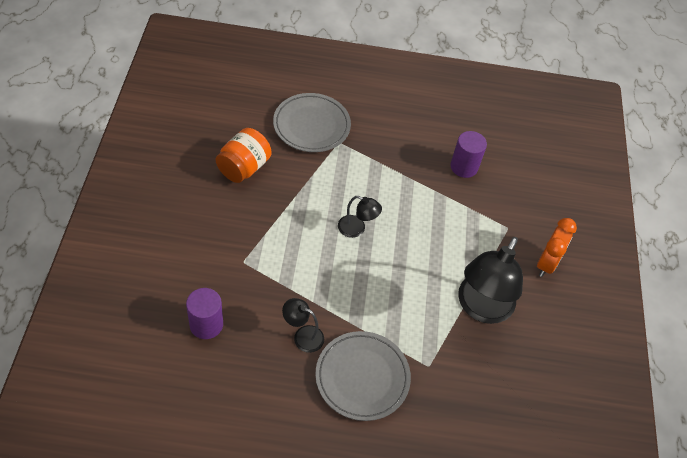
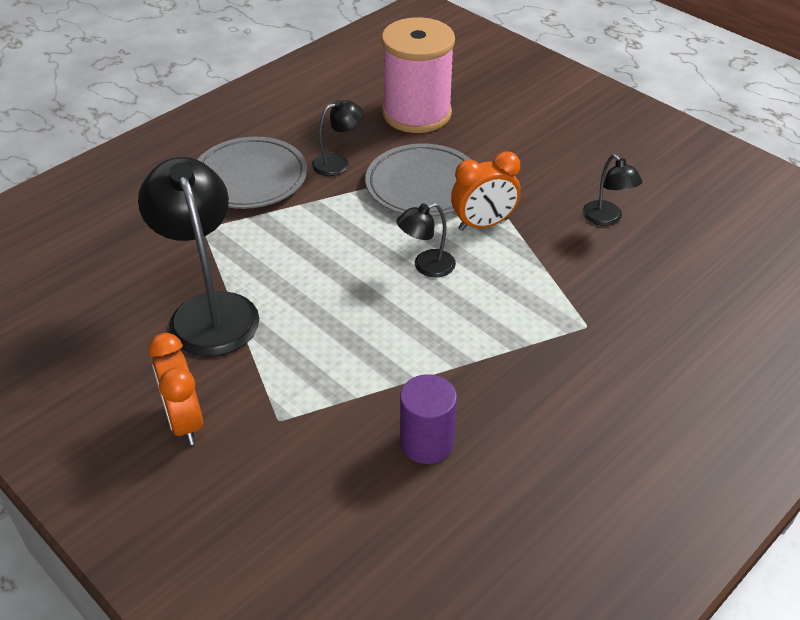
camera: 135 degrees right, 10 degrees down
purple cylinder [186,288,223,339] -> pink spool [381,17,455,133]
orange jar [216,128,271,183] -> black lamp [582,154,642,226]
grey plate [273,93,351,152] -> grey plate moved to [365,144,472,217]
none -> orange clock [451,151,521,231]

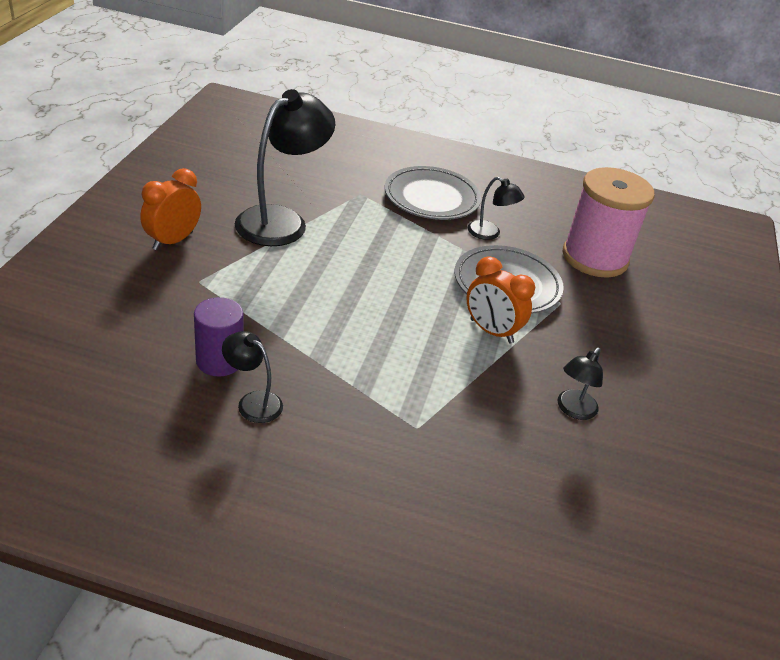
camera: 55 degrees right, 5 degrees down
black lamp [396,203,456,277] -> black lamp moved to [222,331,283,423]

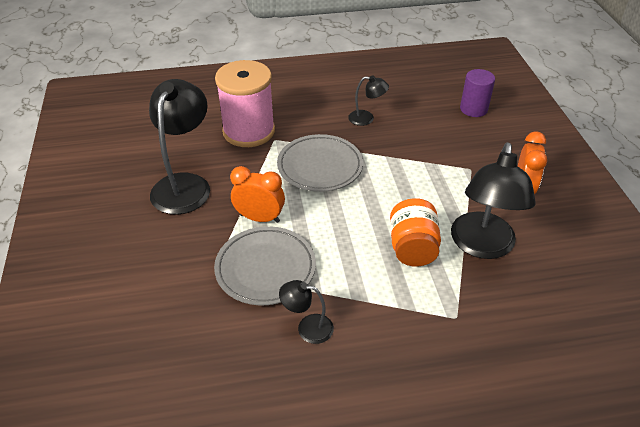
camera: 160 degrees right, 5 degrees up
purple cylinder [194,297,243,376] -> purple cylinder moved to [460,69,495,117]
grey plate [384,166,481,220] -> grey plate moved to [277,134,363,192]
black lamp [558,348,603,420] -> black lamp [149,79,210,215], size x2.05
pink spool [563,167,655,278] -> pink spool moved to [215,60,275,147]
none -> orange jar [390,198,441,267]

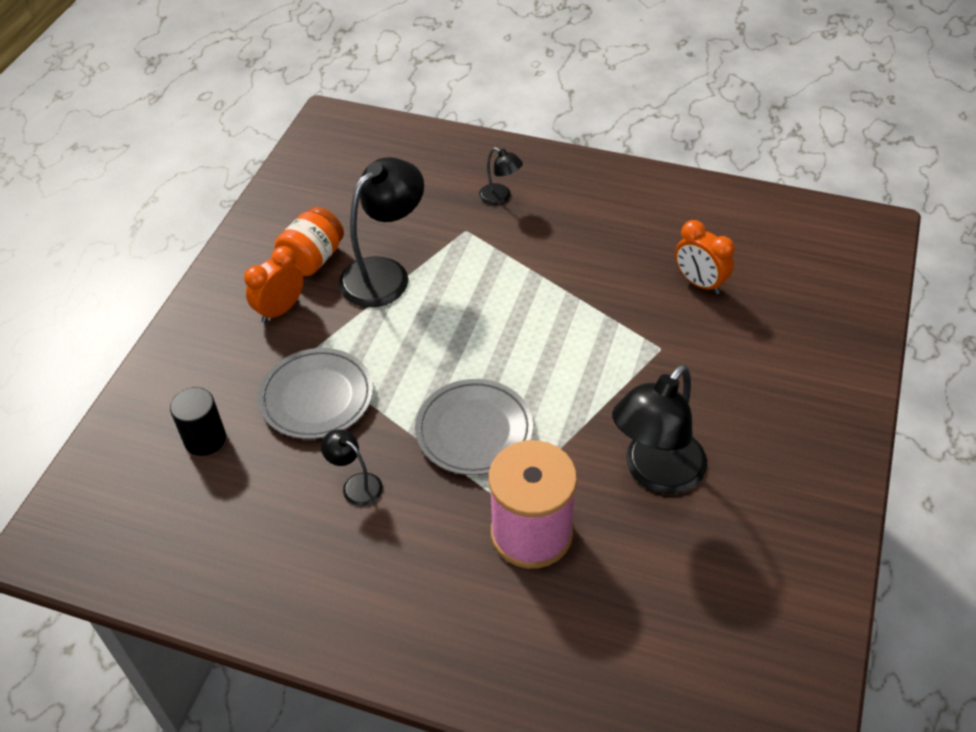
camera: 150 degrees left, 5 degrees up
grey plate [214,226,316,305] -> grey plate moved to [258,348,373,439]
orange clock [230,166,285,223] -> orange clock moved to [675,220,735,294]
black lamp [279,280,334,344] -> black lamp moved to [479,147,523,205]
orange jar [390,198,441,267] -> orange jar moved to [275,207,344,276]
purple cylinder [460,69,495,117] -> black cylinder [170,387,226,456]

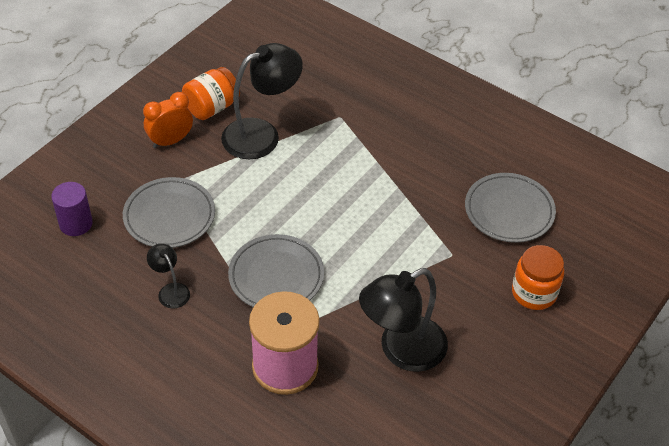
camera: 15 degrees right, 0 degrees up
black cylinder [170,387,226,456] -> purple cylinder [51,182,93,236]
black lamp [479,147,523,205] -> none
orange clock [675,220,735,294] -> grey plate [465,173,556,243]
none -> orange jar [512,245,564,310]

